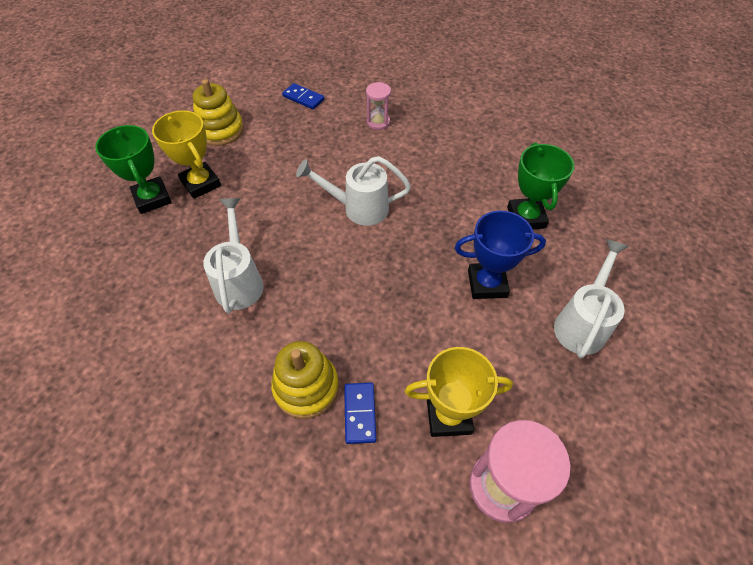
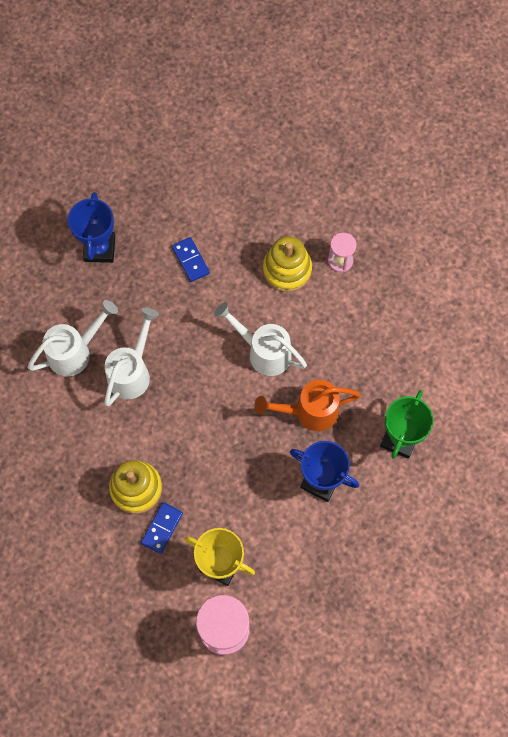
camera: 30 degrees right, 15 degrees up
green trophy [95,125,172,214] -> blue trophy [68,192,115,263]
yellow trophy [152,110,221,199] -> none
yellow stacking toy [193,79,244,146] -> yellow stacking toy moved to [263,236,312,292]
blue domino [282,83,324,109] -> blue domino moved to [172,237,210,282]
white watering can [554,239,629,358] -> white watering can moved to [28,300,118,376]
none -> orange watering can [254,380,361,431]

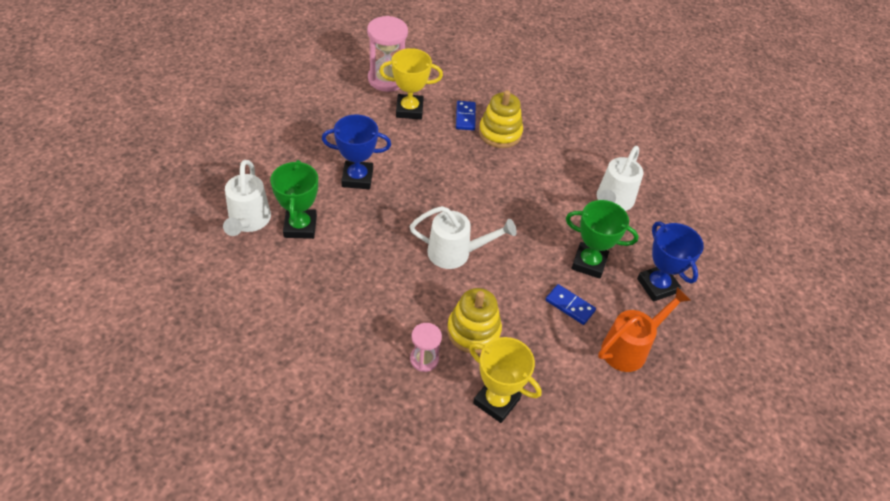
camera: 150 degrees right, 20 degrees down
white watering can [104,308,159,406] -> white watering can moved to [223,160,271,236]
orange watering can [254,380,361,431] -> orange watering can moved to [598,287,691,372]
none -> yellow trophy [469,337,542,423]
none -> green trophy [566,200,639,279]

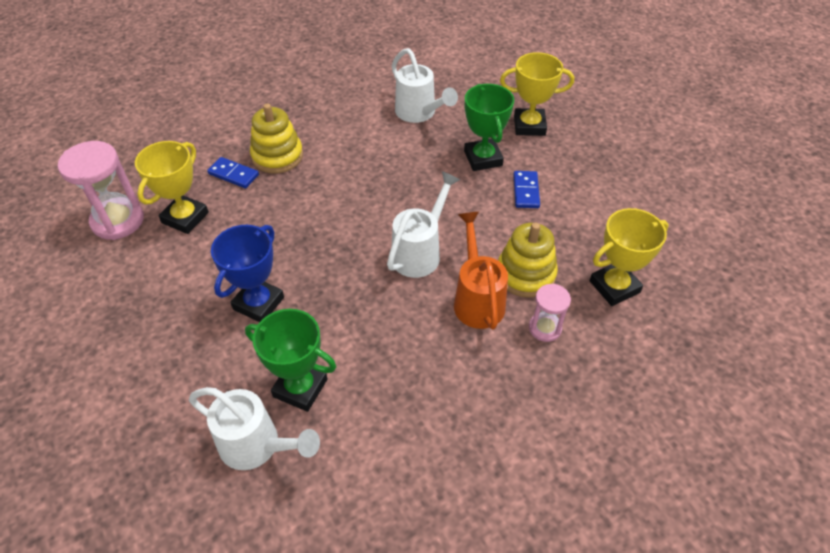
camera: 60 degrees left, 0 degrees up
blue domino [545,284,596,325] -> blue domino turned 60 degrees counterclockwise [513,171,540,208]
green trophy [566,200,639,279] -> green trophy turned 60 degrees counterclockwise [464,84,514,171]
orange watering can [598,287,691,372] -> orange watering can moved to [454,212,508,329]
blue trophy [637,221,704,302] -> yellow trophy [500,52,574,136]

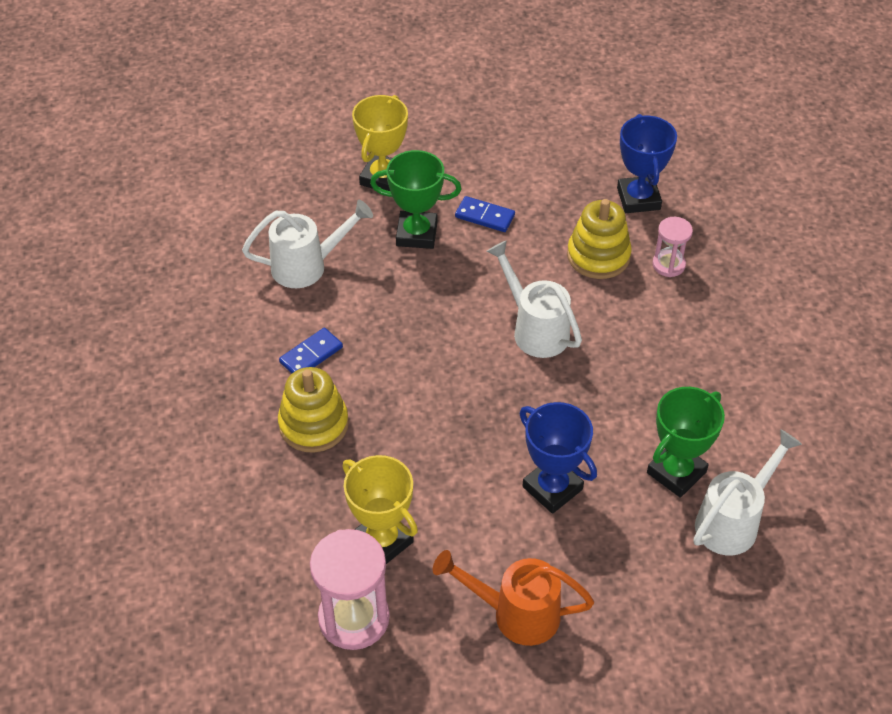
camera: 70 degrees left, 0 degrees up
blue domino [207,157,259,188] -> blue domino moved to [279,328,343,373]
orange watering can [454,212,508,329] -> orange watering can moved to [433,550,594,646]
yellow trophy [589,208,669,306] -> blue trophy [617,114,677,213]

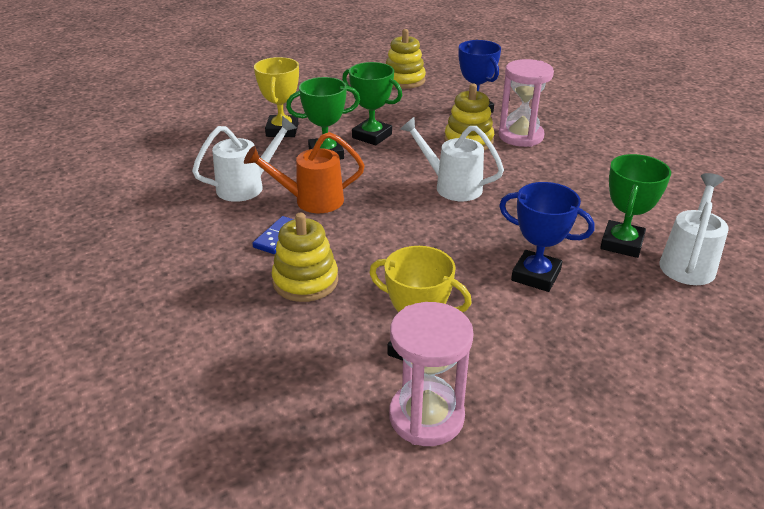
camera: 20 degrees left, 15 degrees down
orange watering can [433,550,594,646] -> orange watering can moved to [244,132,365,213]
blue domino [455,196,515,232] -> green trophy [342,62,402,145]
pink hourglass [652,217,693,277] -> pink hourglass [499,59,554,147], size x1.77
none -> yellow stacking toy [386,29,426,89]

